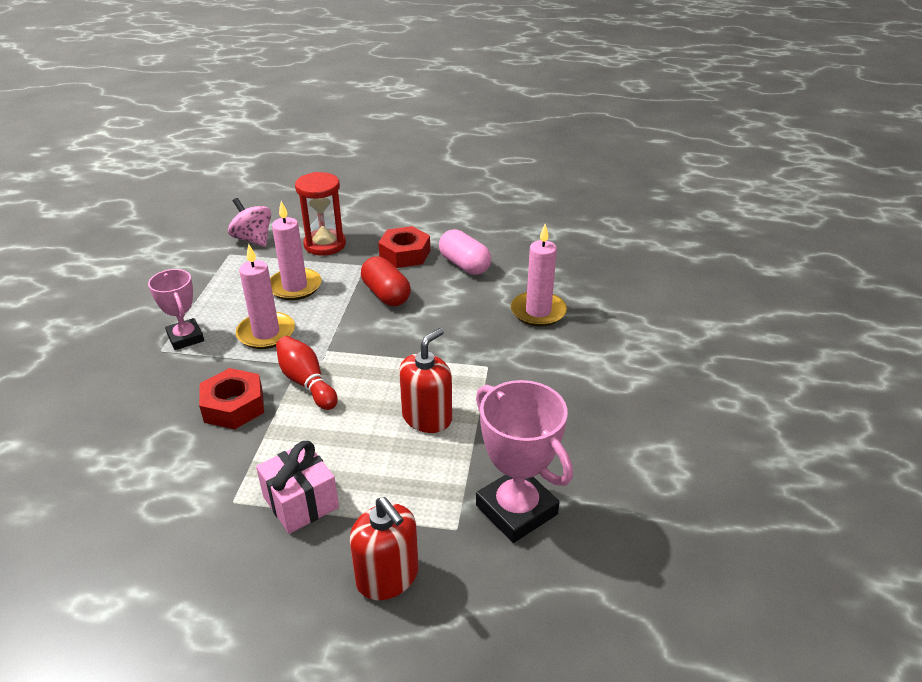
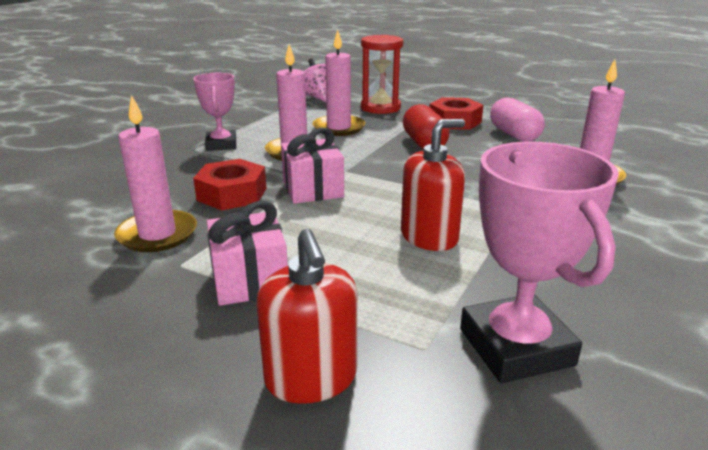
camera: 20 degrees right, 10 degrees down
red bowling pin [276,336,338,410] -> pink gift [281,128,344,204]
none -> pink candle [114,95,197,252]

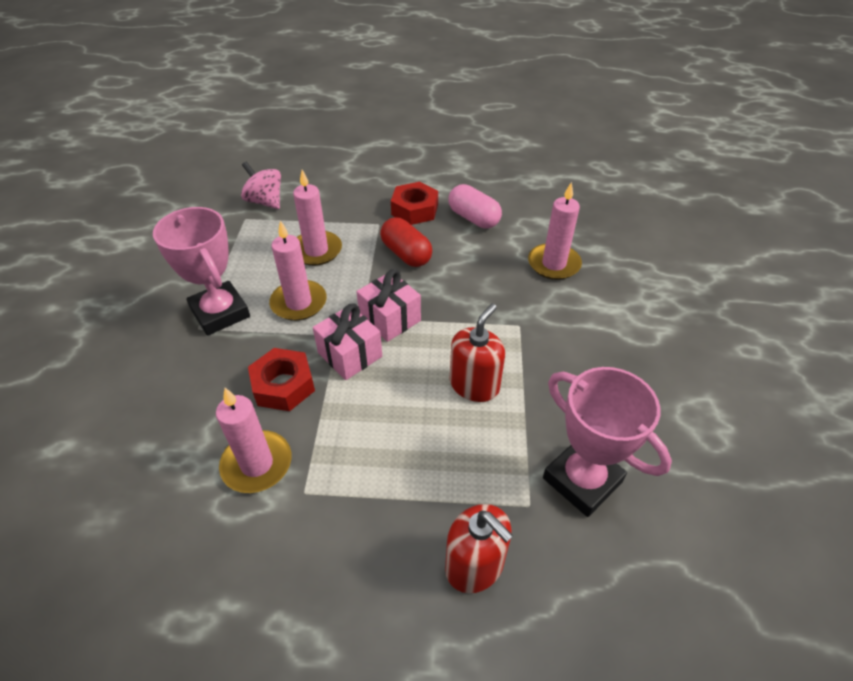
camera: 25 degrees left, 20 degrees up
pink trophy [193,73,236,151] -> pink trophy [153,207,250,336], size x1.56
pink gift [207,201,288,306] -> pink gift moved to [357,269,421,342]
red hourglass [361,35,404,114] -> none

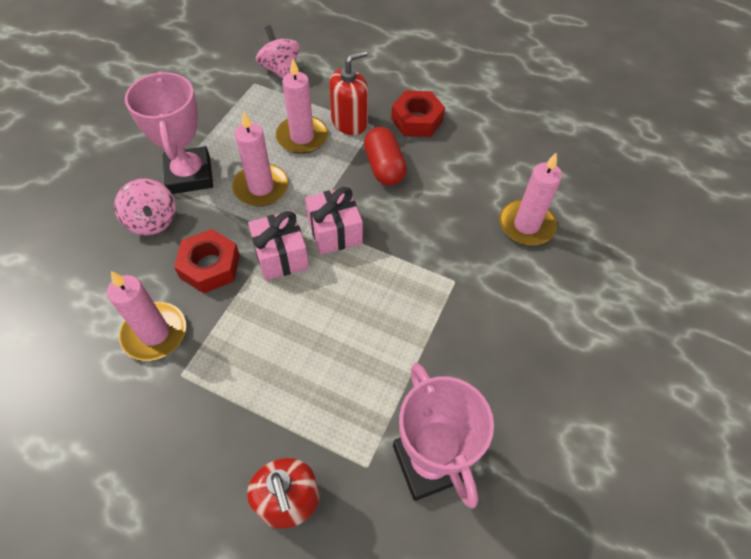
camera: 20 degrees right, 10 degrees up
pink capsule [448,184,502,228] -> none
red soap dispenser [450,304,505,402] -> red soap dispenser moved to [329,50,368,135]
none -> pink spinning top [114,179,176,235]

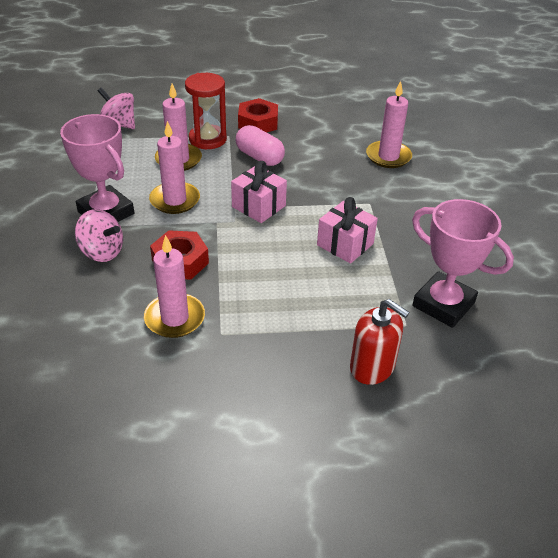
camera: 30 degrees left, 15 degrees down
pink gift [248,210,309,281] -> pink gift moved to [317,197,378,264]
red soap dispenser [329,50,368,135] -> red hourglass [185,73,227,149]
red capsule [364,127,407,186] -> pink capsule [236,125,285,166]

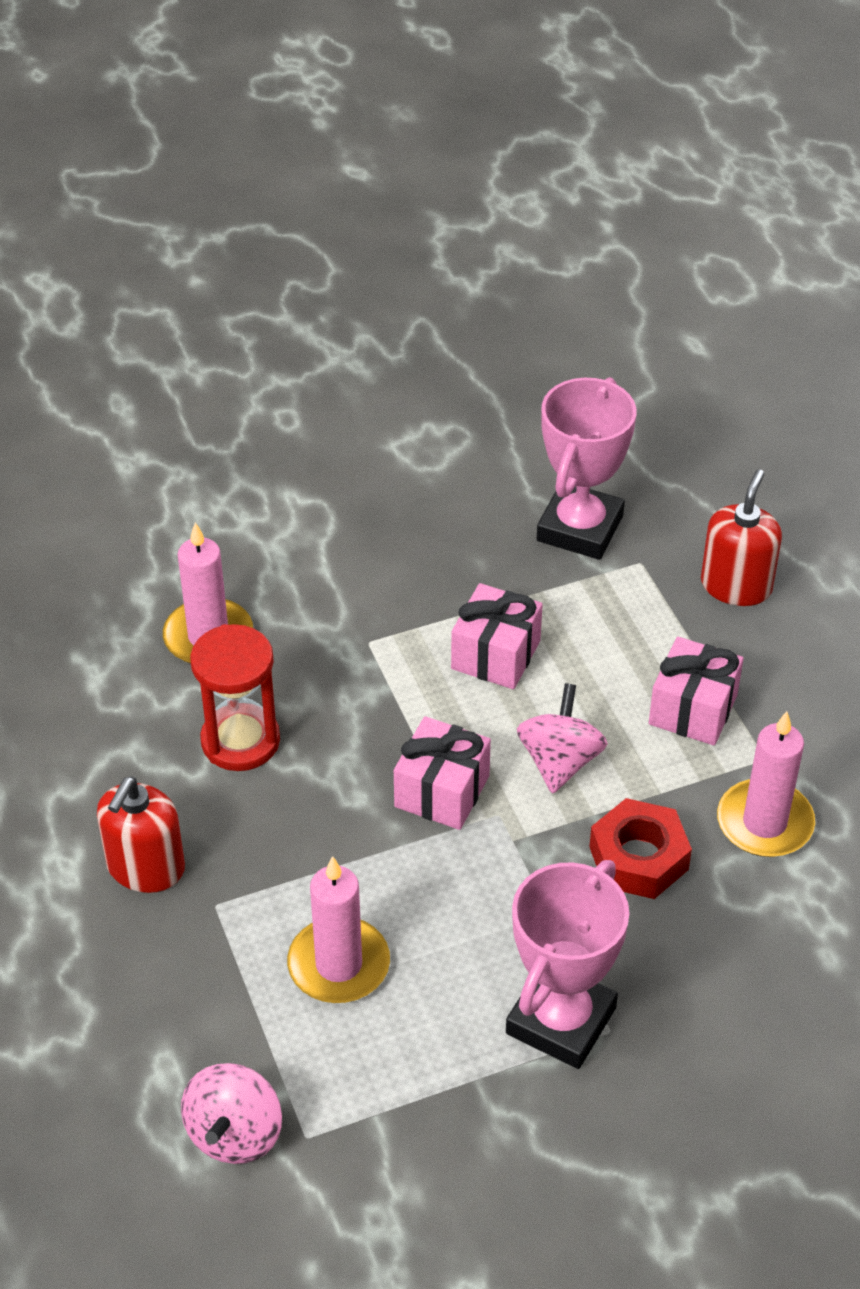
camera: 105 degrees left, 5 degrees up
pink spinning top [75,209,123,262] -> pink spinning top moved to [517,683,608,794]
pink candle [149,121,200,214] -> none
red hourglass [185,73,227,149] -> red hourglass moved to [190,624,280,771]
pink capsule [236,125,285,166] -> none
red nut [238,98,278,133] -> red soap dispenser [97,777,185,893]
none -> pink gift [649,637,744,745]

